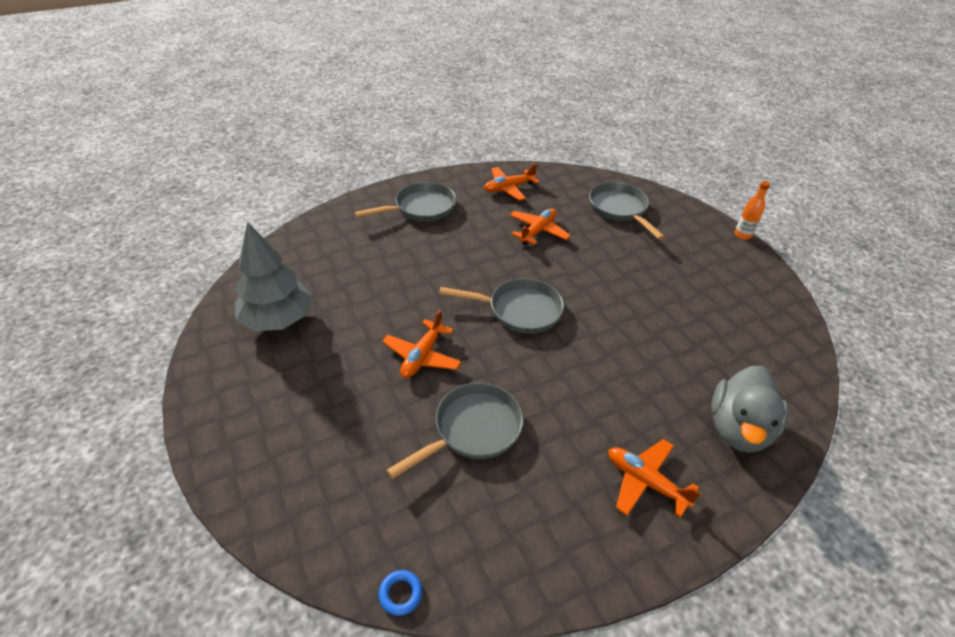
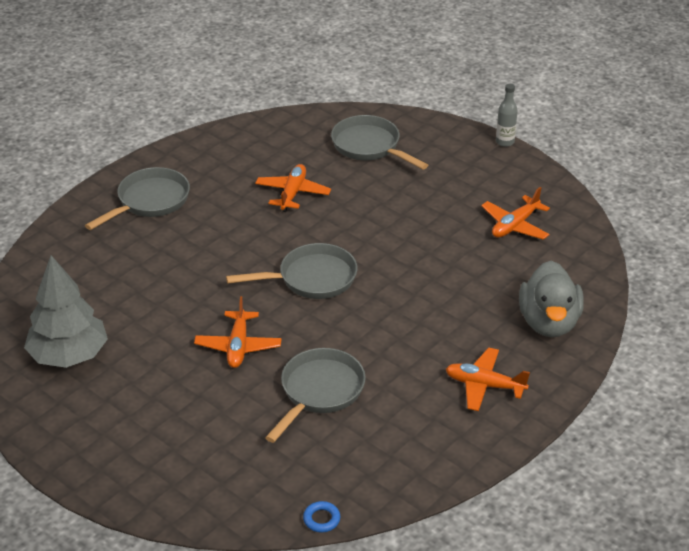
camera: 20 degrees left, 5 degrees down
orange plane [484,163,539,201] -> orange plane moved to [481,187,550,240]
orange bottle [735,181,770,240] -> grey bottle [496,84,518,147]

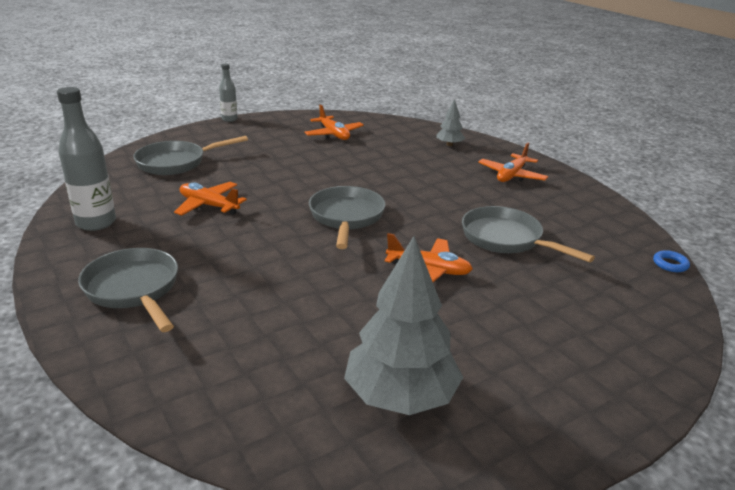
camera: 75 degrees left, 10 degrees down
grey duck [519,261,584,337] -> grey tree [436,99,465,146]
none -> grey bottle [57,87,116,231]

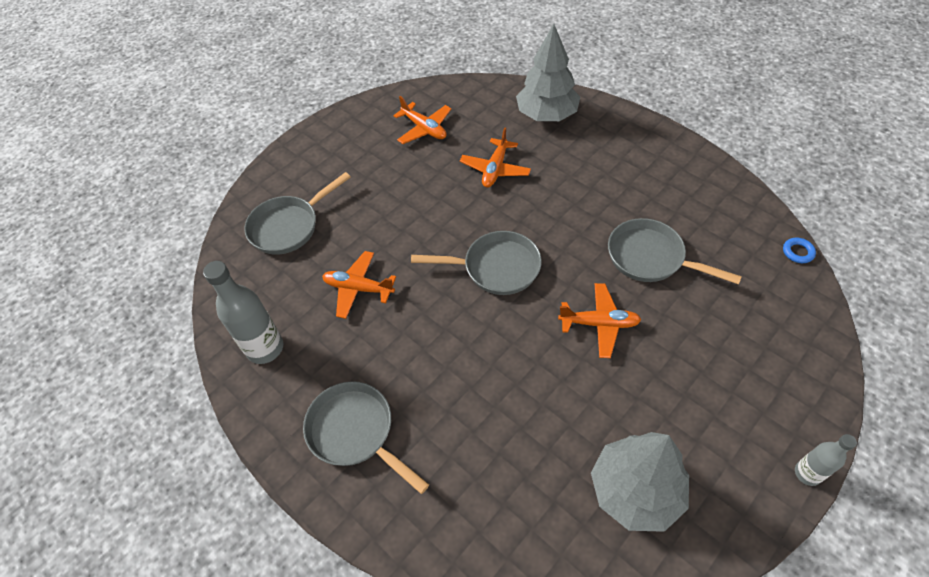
camera: 10 degrees left, 25 degrees up
grey bottle [219,63,238,122] -> grey bottle moved to [795,434,857,486]
grey pan [309,186,386,249] -> grey pan turned 105 degrees clockwise [411,231,542,295]
grey tree [436,99,465,146] -> grey tree [516,24,580,121], size x2.06
orange plane [478,143,548,182] -> orange plane moved to [460,128,531,188]

